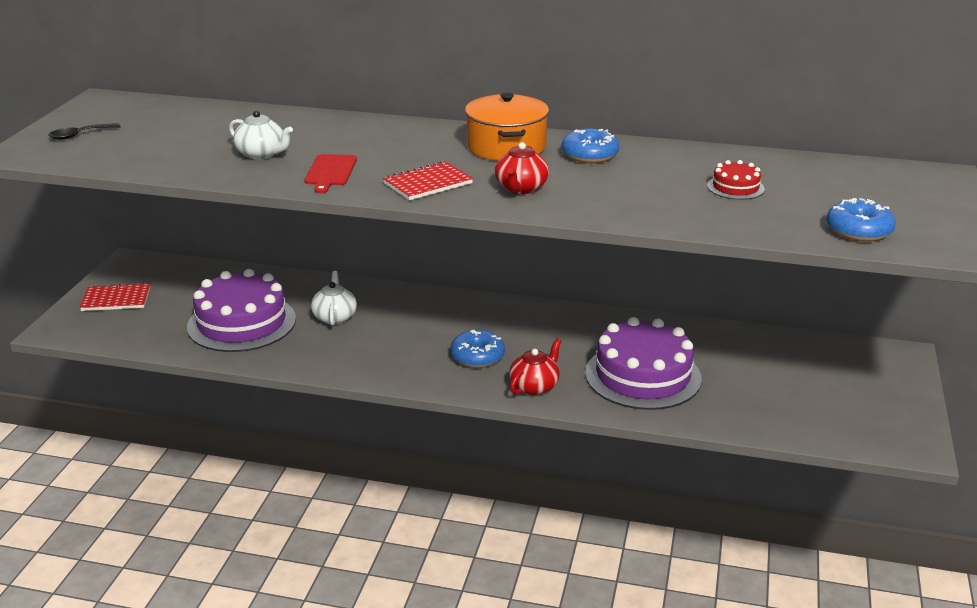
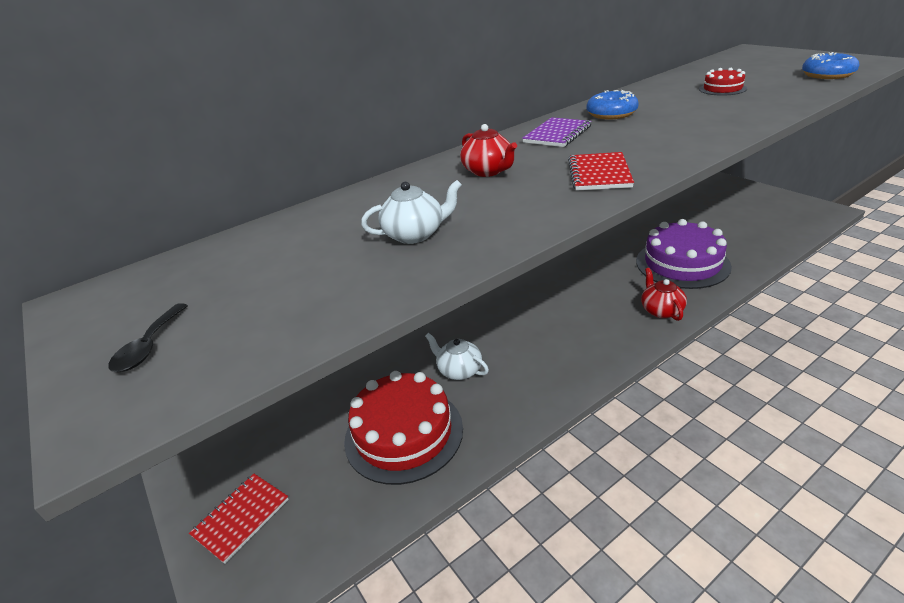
camera: 45 degrees left, 5 degrees up
purple cake [187,269,296,352] -> red cake [344,371,463,485]
red cutting board [304,154,357,193] -> none
blue donut [450,330,505,368] -> none
orange pot [465,93,549,161] -> purple notebook [522,117,592,147]
red teapot [495,142,549,194] -> red teapot moved to [460,124,517,177]

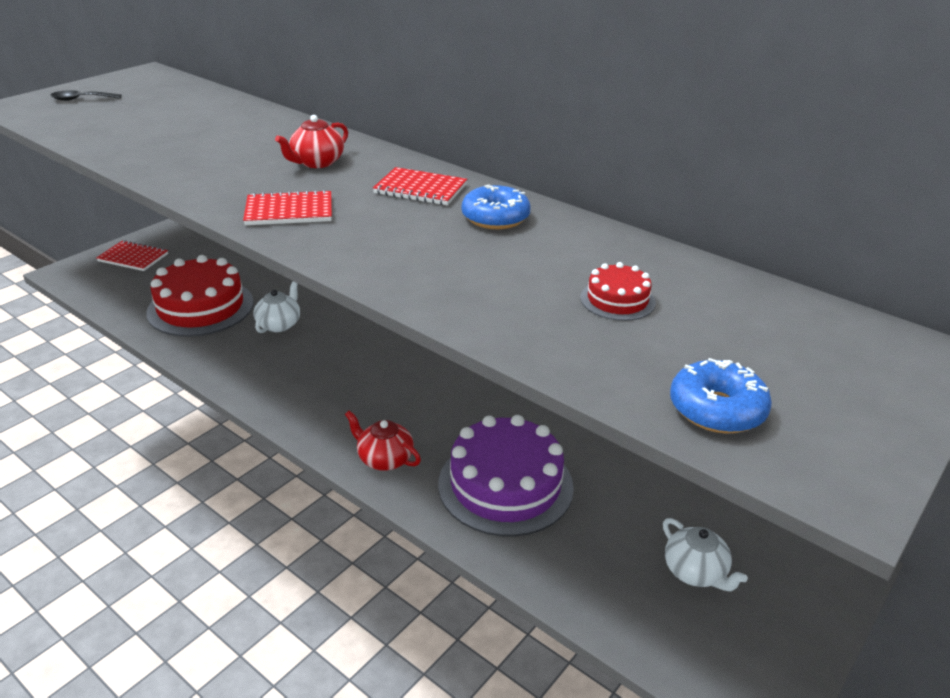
camera: 70 degrees right, 0 degrees up
white teapot [361,180,462,244] -> white teapot moved to [663,518,748,591]
purple notebook [522,117,592,147] -> red notebook [373,167,467,205]
red teapot [641,268,687,321] -> red teapot turned 120 degrees counterclockwise [345,410,421,471]

